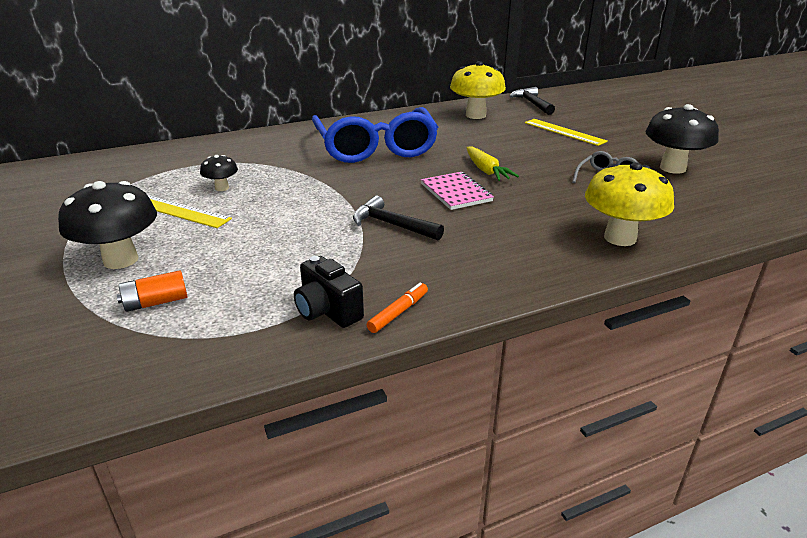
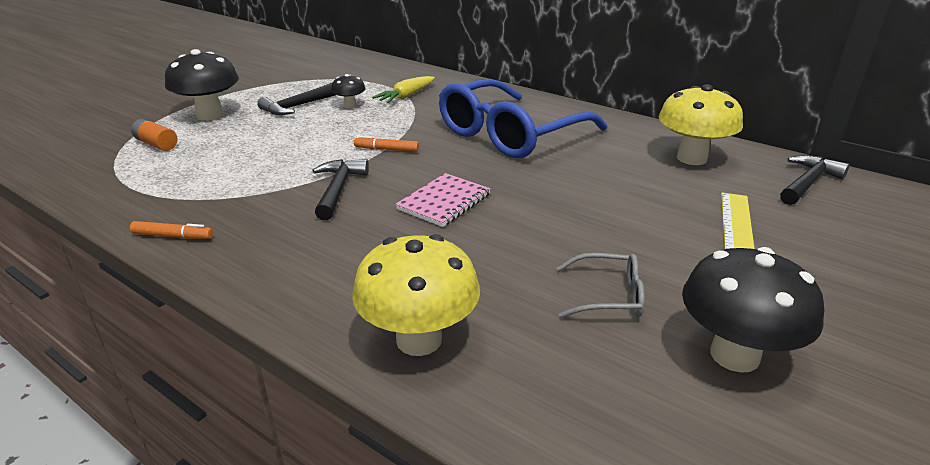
camera: 60 degrees right, 0 degrees up
yellow ruler [148,195,232,228] -> black hammer [257,83,336,115]
black camera [294,256,364,328] -> none
yellow carrot [467,147,519,181] -> yellow carrot moved to [372,76,435,103]
none -> orange marker [354,136,419,152]

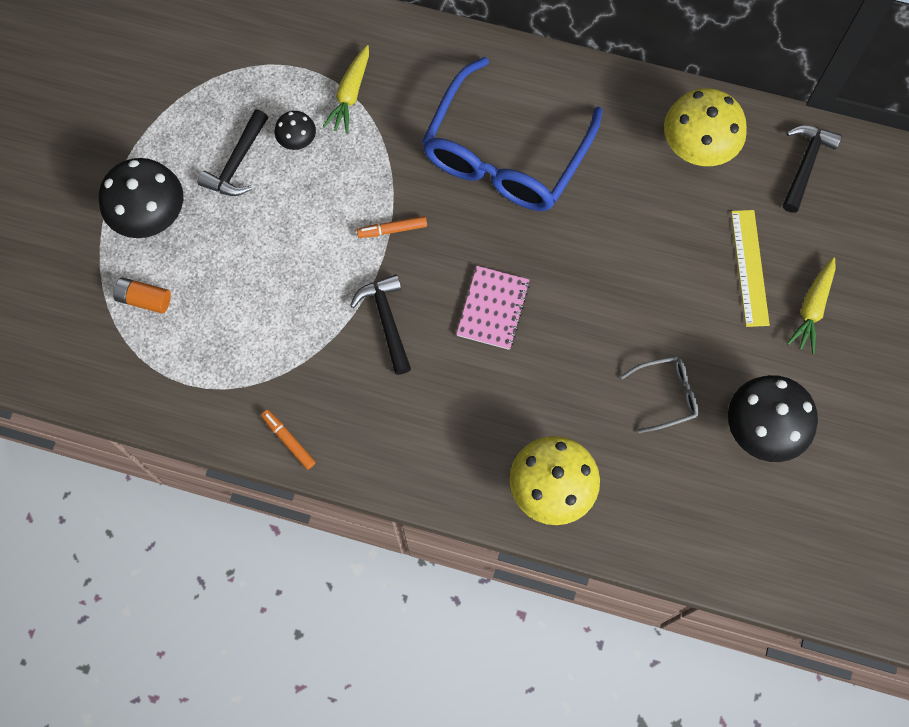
camera: 20 degrees left, 40 degrees up
orange marker [130,221,213,239] -> orange marker turned 120 degrees counterclockwise [261,410,316,469]
none -> yellow carrot [787,257,836,354]

